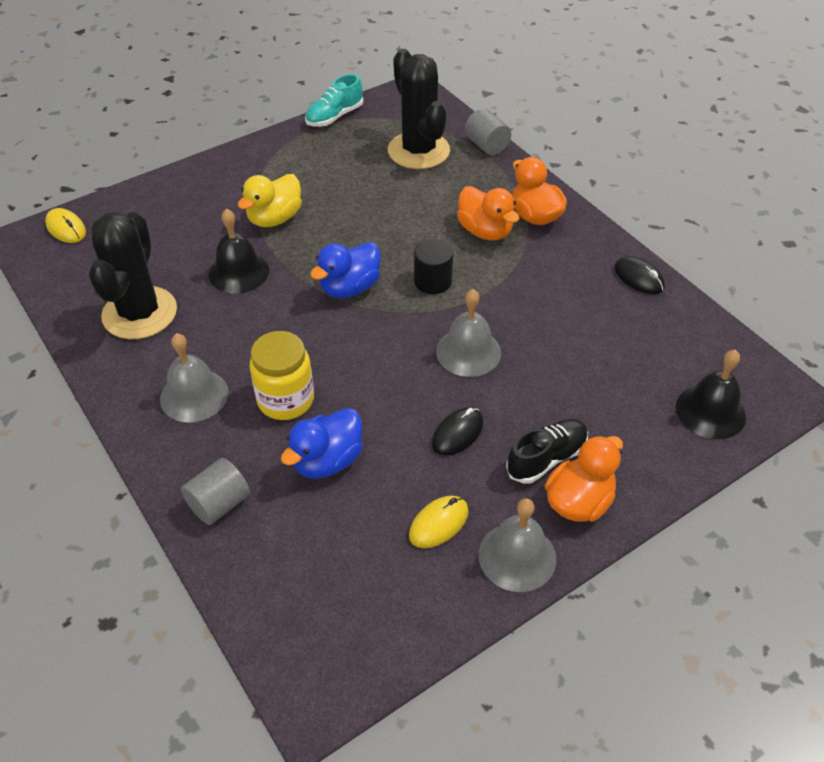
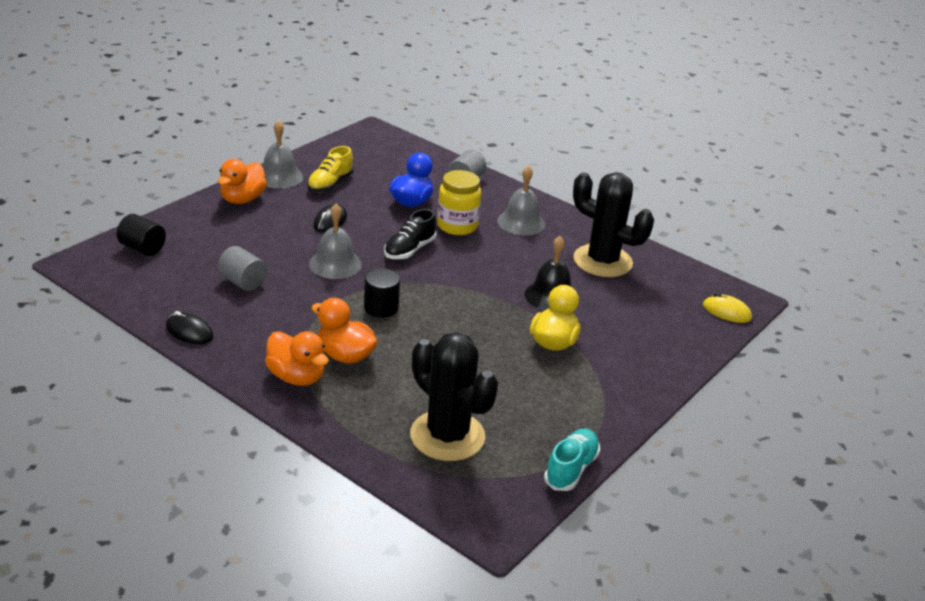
camera: 160 degrees right, 15 degrees down
black cactus [89,212,177,339] -> black cactus turned 45 degrees counterclockwise [573,172,654,277]
blue duck [310,242,381,298] -> none
yellow mouse [409,496,469,548] -> yellow shoe [307,146,354,192]
grey cylinder [465,109,511,155] -> grey cylinder moved to [218,246,267,291]
black shoe [506,419,588,484] -> black shoe moved to [384,209,436,259]
black bell [676,350,746,439] -> black cylinder [117,214,166,256]

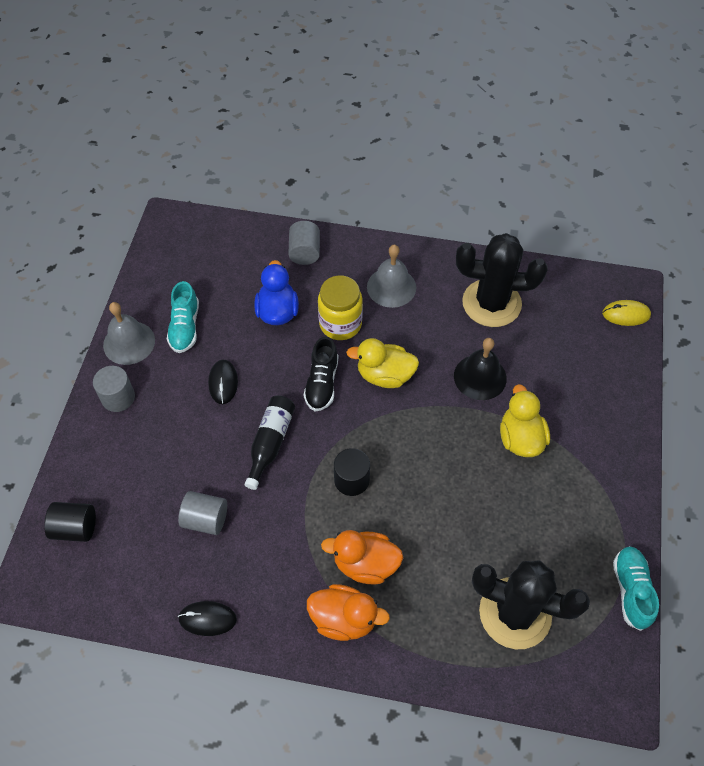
camera: 25 degrees left, 25 degrees up
orange duck [218,159,267,204] -> grey cylinder [93,366,135,412]
yellow shoe [307,146,354,192] -> turquoise shoe [167,281,199,353]
grey bell [309,203,362,279] -> black bottle [245,395,295,490]
none -> yellow duck [346,338,419,388]

